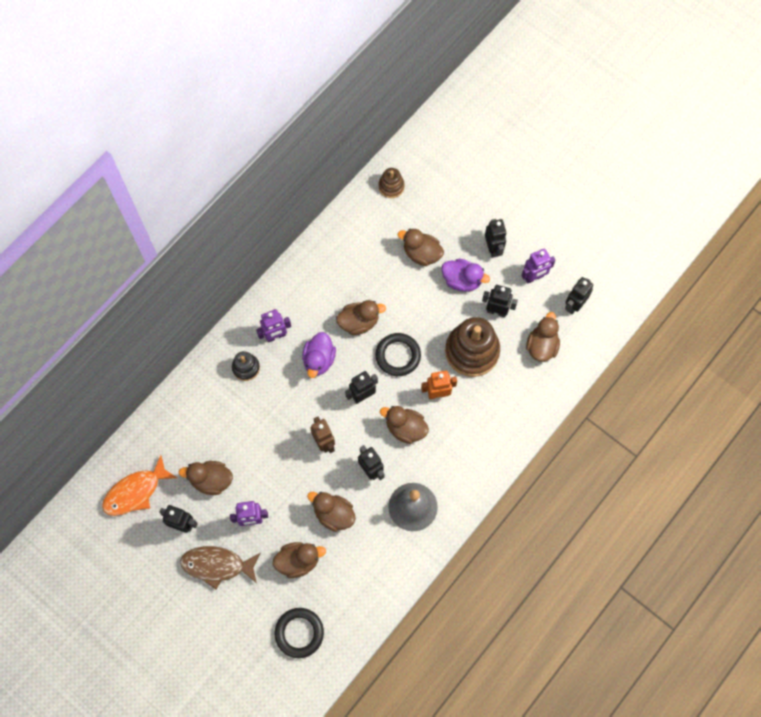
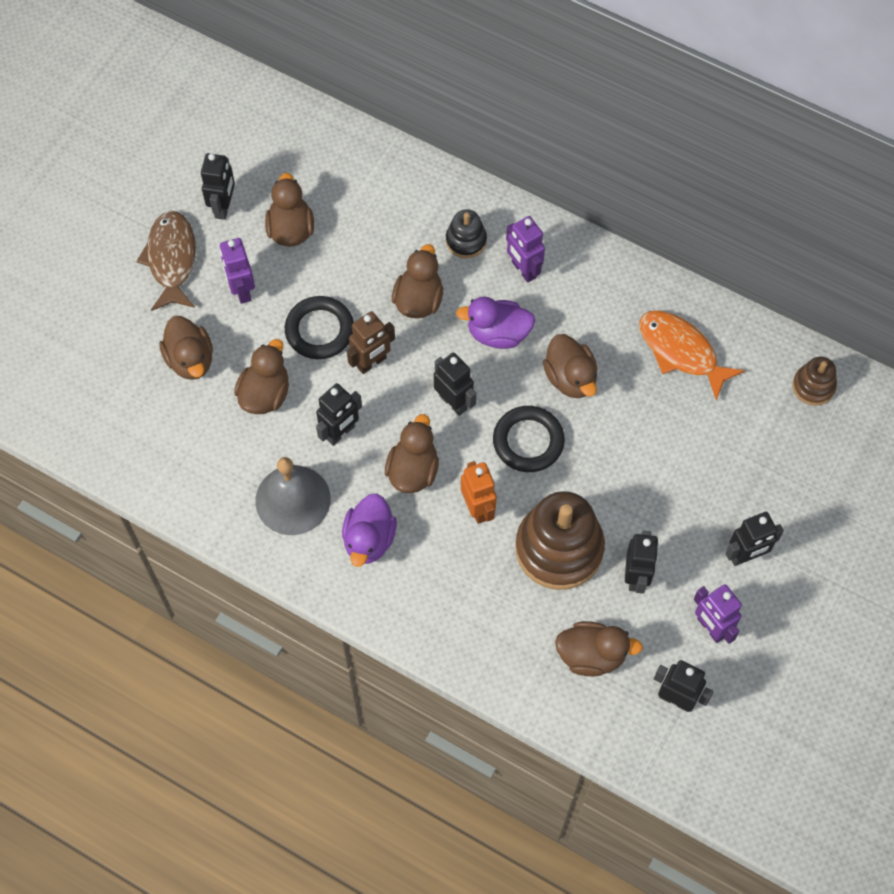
camera: 80 degrees right, 5 degrees down
orange fish [102,455,177,516] -> orange fish moved to [639,311,745,400]
black ring [274,608,324,658] -> black ring moved to [285,296,354,359]
brown duck [398,229,444,266] -> brown duck moved to [392,244,443,318]
purple duck [442,259,490,291] -> purple duck moved to [342,493,397,567]

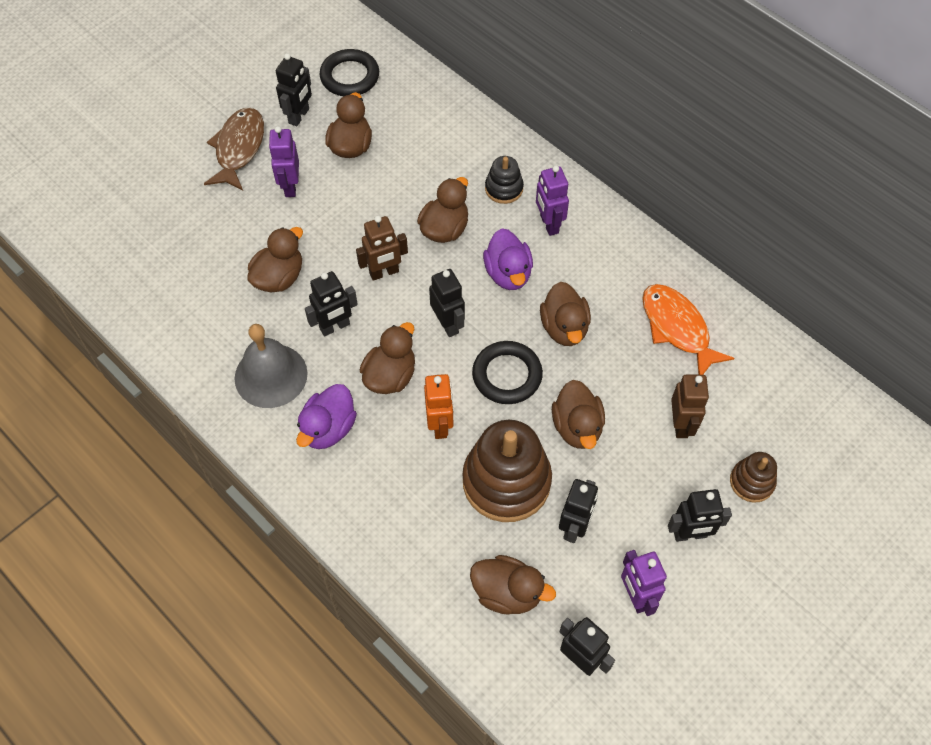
camera: 15 degrees right, 5 degrees down
brown duck [159,316,213,380] -> brown duck moved to [552,380,605,449]
black ring [285,296,354,359] -> black ring moved to [319,49,379,96]
purple duck [456,297,535,349] -> purple duck turned 120 degrees counterclockwise [483,228,533,290]
brown stacking toy [792,357,837,406] -> brown stacking toy moved to [730,452,777,503]
none -> brown robot [671,374,709,438]

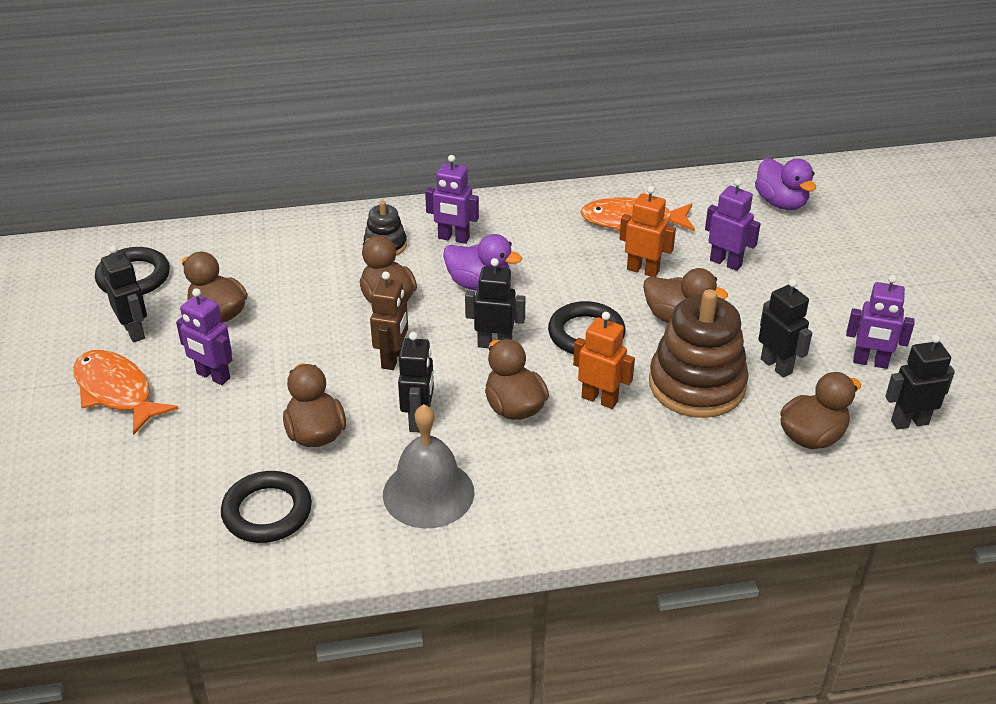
camera: 55 degrees left, 20 degrees down
brown fish [204,108,264,191] -> orange fish [73,350,179,435]
purple duck [296,384,357,449] -> purple duck moved to [755,158,816,210]
brown duck [540,282,591,346] -> none
black robot [668,489,732,542] -> none
brown robot [671,374,709,438] -> purple robot [705,179,761,271]
brown stacking toy [730,452,777,503] -> none
none -> black ring [221,471,312,543]
none -> orange robot [619,186,676,277]

